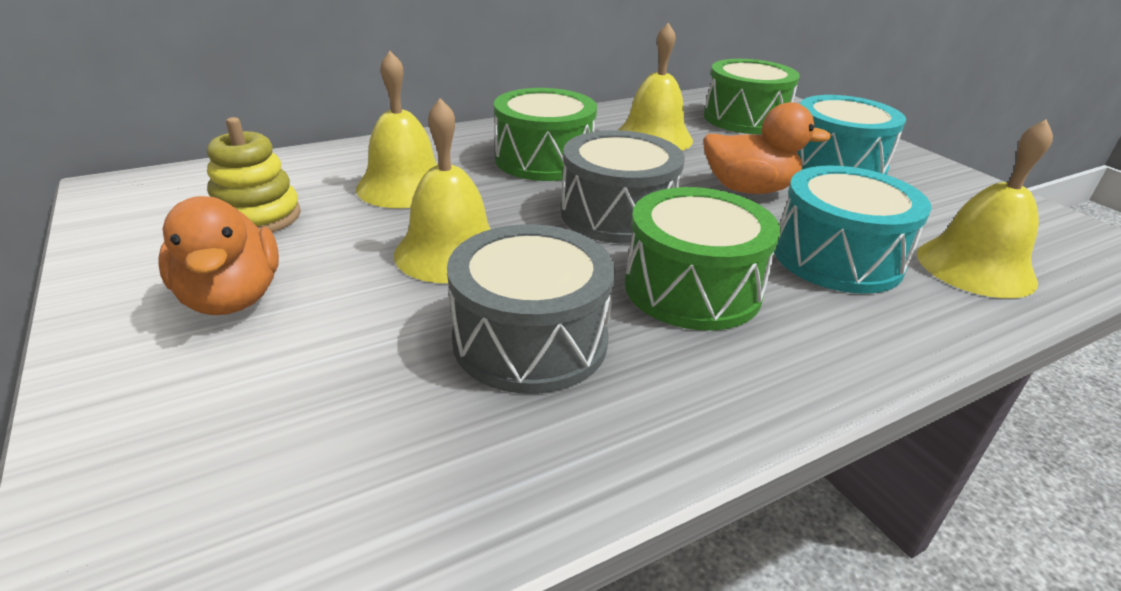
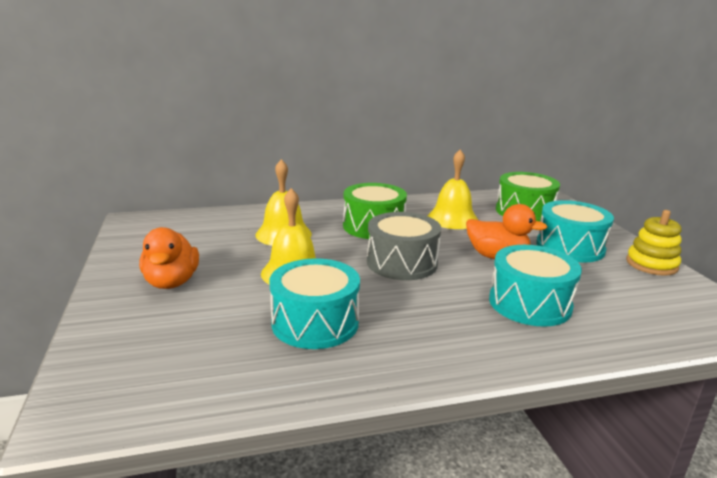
camera: 15 degrees right, 10 degrees down
yellow stacking toy [207,117,301,232] -> yellow stacking toy moved to [626,210,682,276]
grey drum [447,224,615,394] -> turquoise drum [269,258,360,349]
green drum [625,187,781,331] -> none
yellow bell [917,119,1053,298] -> none

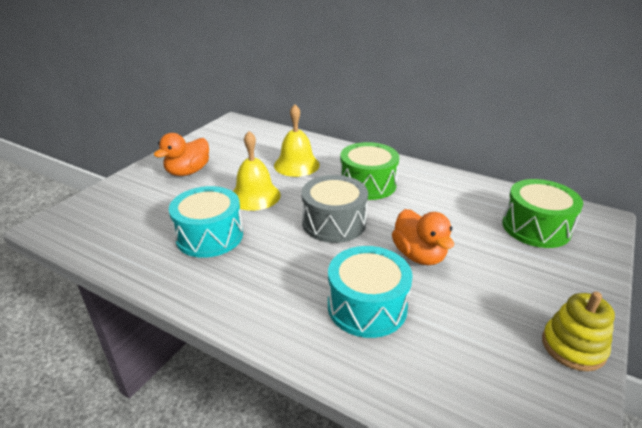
camera: 45 degrees right, 10 degrees up
yellow bell [428,150,478,229] -> none
turquoise drum [536,200,614,262] -> none

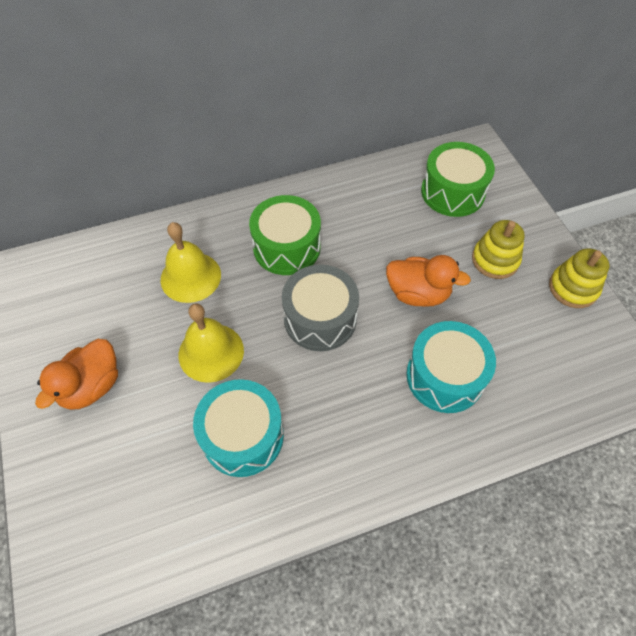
camera: 50 degrees left, 25 degrees up
orange duck [154,133,209,176] -> orange duck turned 45 degrees clockwise [35,339,118,410]
none -> yellow stacking toy [472,220,525,279]

